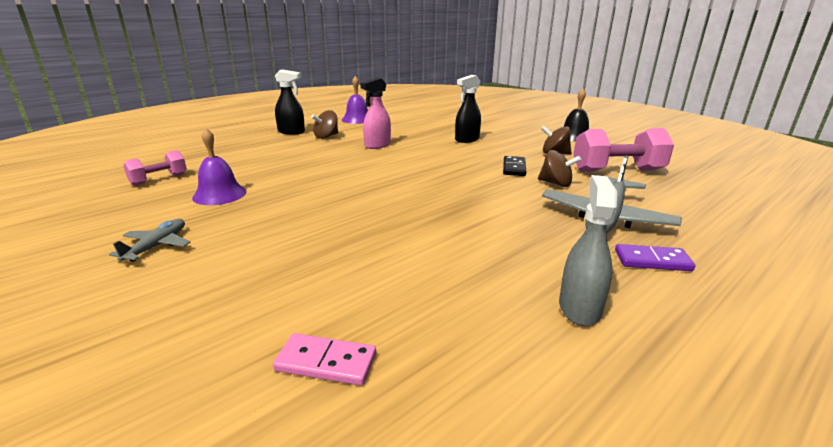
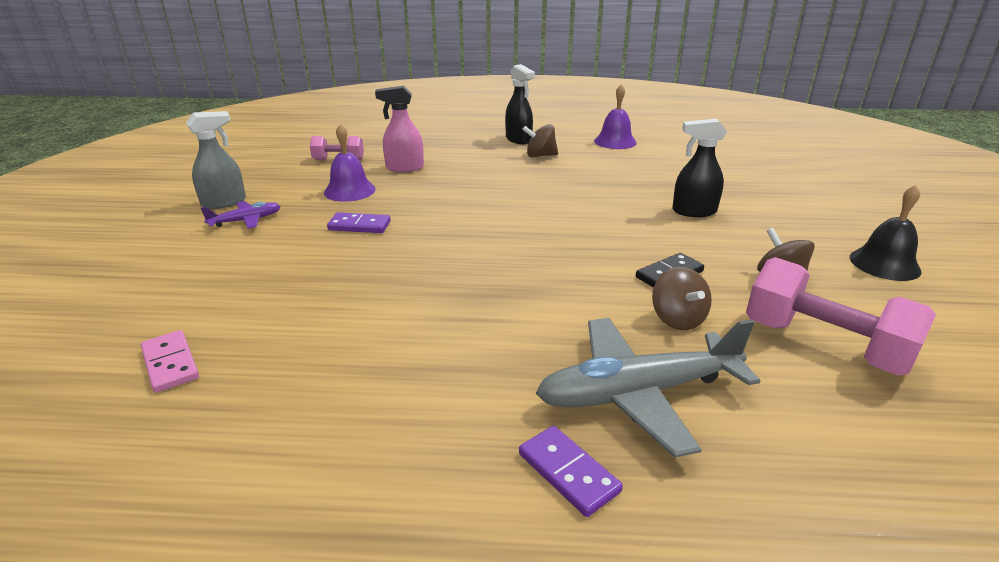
camera: 45 degrees right, 5 degrees up
grey plane [109,219,191,262] -> purple plane [201,201,281,229]
pink spray bottle [360,78,391,149] -> pink spray bottle moved to [375,86,424,172]
grey spray bottle [559,175,617,326] -> grey spray bottle moved to [186,111,246,209]
none -> purple domino [327,212,391,233]

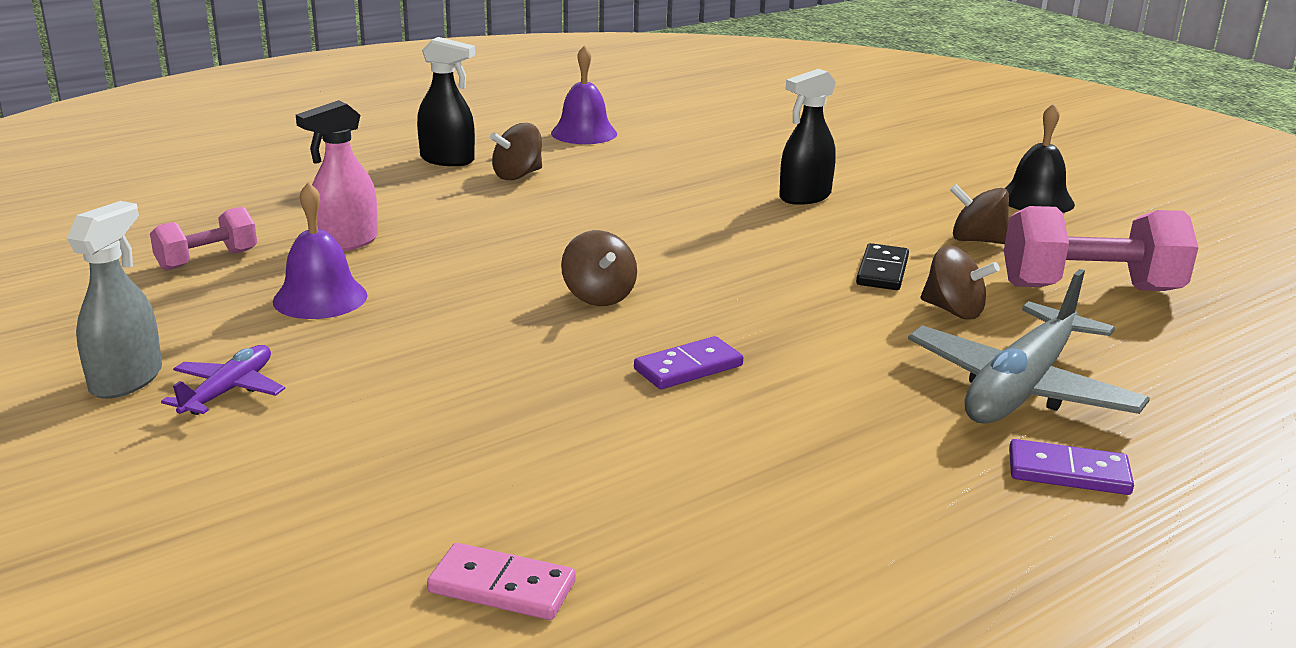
camera: 40 degrees left, 5 degrees down
purple domino [327,212,391,233] -> purple domino moved to [634,336,743,389]
none -> brown spinning top [561,230,637,306]

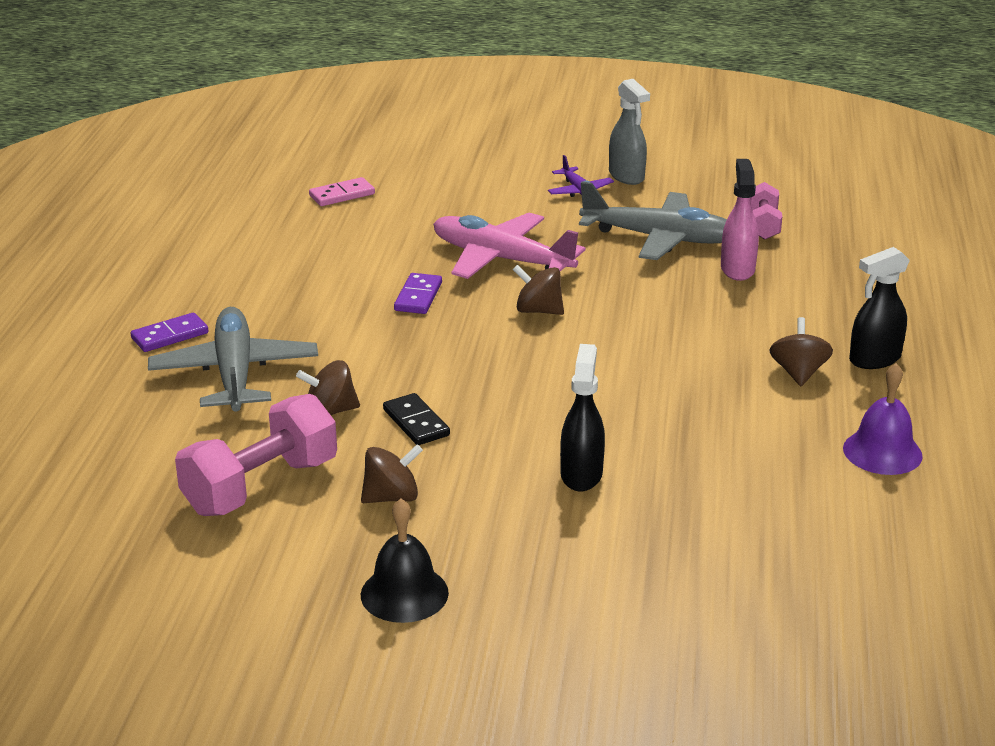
camera: 135 degrees right, 5 degrees up
purple bell [273,182,368,319] -> grey plane [579,181,727,260]
none -> pink plane [433,213,586,279]

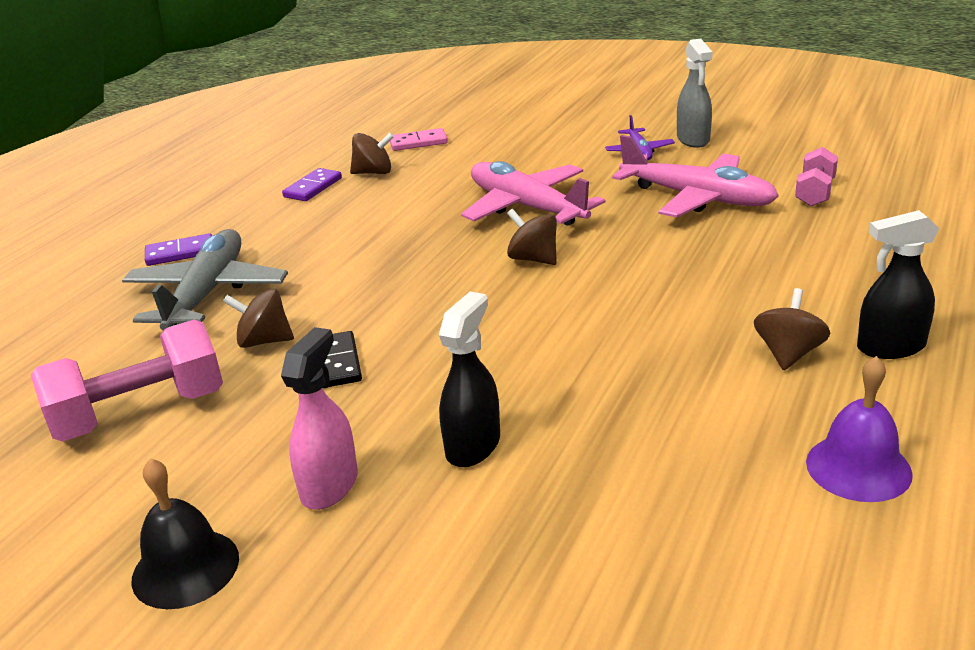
camera: 20 degrees right, 0 degrees up
brown spinning top [361,444,423,503] -> brown spinning top moved to [350,132,394,174]
purple domino [394,273,442,314] -> purple domino moved to [282,168,342,201]
grey plane [579,181,727,260] -> pink plane [612,135,779,218]
pink spray bottle [721,159,759,281] -> pink spray bottle moved to [281,327,358,510]

